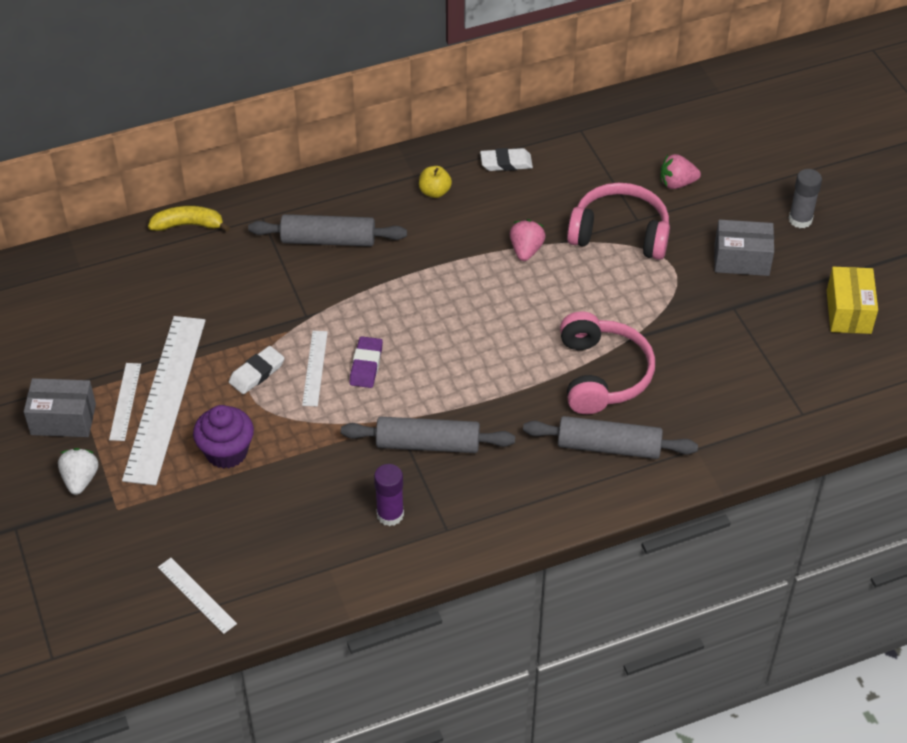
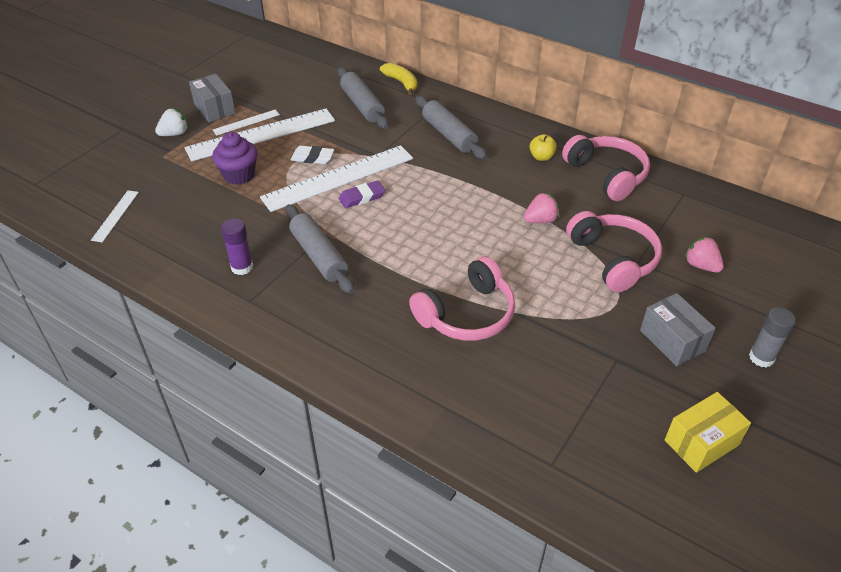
camera: 55 degrees right, 5 degrees down
white ruler [302,331,328,406] -> white ruler [260,145,413,212], size x2.16
white eraser [480,148,533,171] -> pink headphones [562,135,650,201]
grey rolling pin [523,416,698,459] -> grey rolling pin moved to [338,67,388,129]

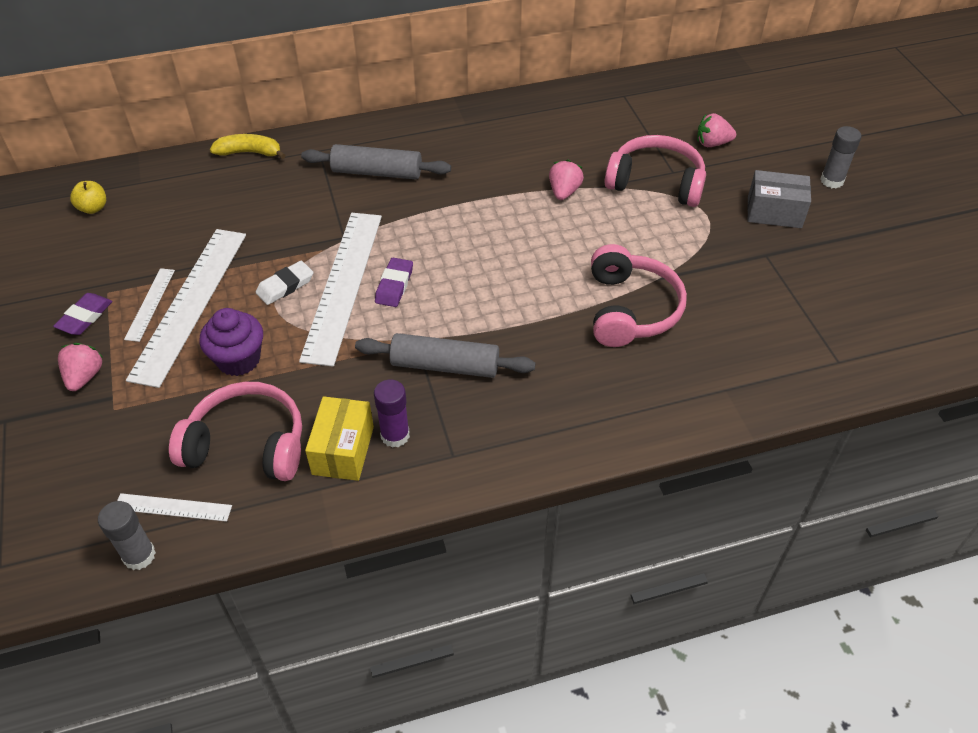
camera: 50 degrees left, 5 degrees up
white ruler [91,190,139,242] -> white ruler turned 45 degrees counterclockwise [117,493,232,522]
white strawberry [155,109,188,136] -> pink strawberry [58,343,104,391]
grey box [189,74,236,122] -> purple eraser [53,293,113,335]
grey rolling pin [338,67,388,129] -> none
yellow apple [530,134,557,161] -> yellow apple moved to [70,181,106,214]
pink headphones [562,135,650,201] -> pink headphones moved to [169,382,302,481]
yellow box [665,392,751,473] -> yellow box moved to [305,396,374,481]
none -> grey glue stick [98,501,156,570]

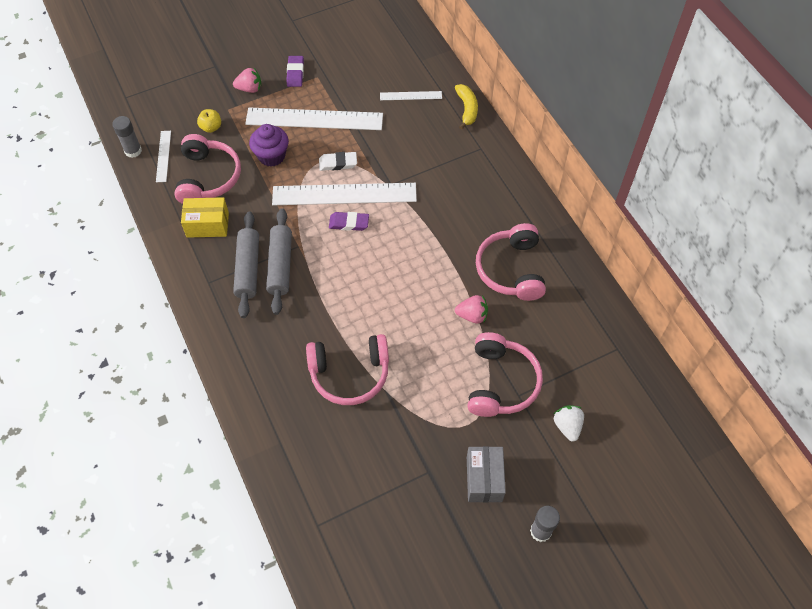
camera: 80 degrees right, 10 degrees up
purple eraser [53,293,113,335] -> purple eraser turned 75 degrees clockwise [286,56,304,87]
yellow apple [70,181,106,214] -> yellow apple moved to [197,109,221,133]
white ruler [124,268,175,342] -> white ruler moved to [380,91,442,100]
white eraser [256,261,313,305] -> white eraser turned 45 degrees counterclockwise [319,152,357,171]
grey rolling pin [301,144,451,179] -> grey rolling pin moved to [233,212,259,318]
purple glue stick [374,380,410,448] -> none
pink strawberry [697,113,736,147] -> white strawberry [554,405,584,441]
none -> pink headphones [476,223,546,301]

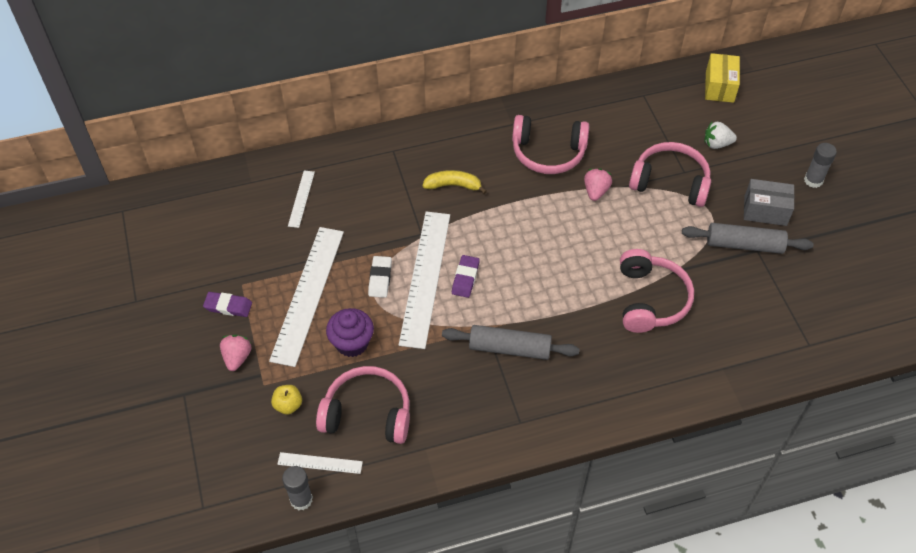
camera: 80 degrees left, 5 degrees down
yellow box [181,197,229,238] -> yellow box moved to [705,53,740,103]
grey rolling pin [233,212,259,318] -> grey rolling pin moved to [682,223,814,254]
yellow banana [455,84,478,130] -> yellow banana moved to [423,170,487,194]

